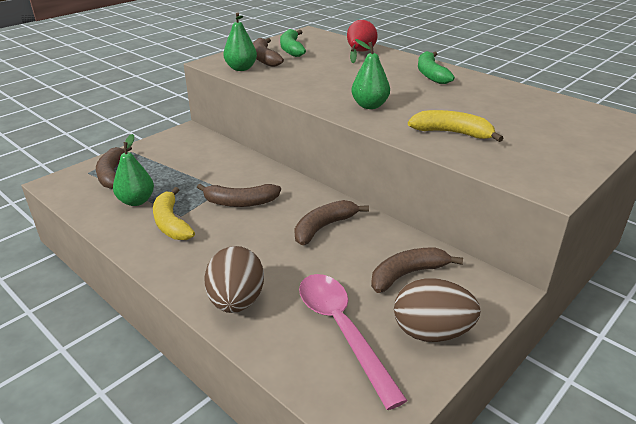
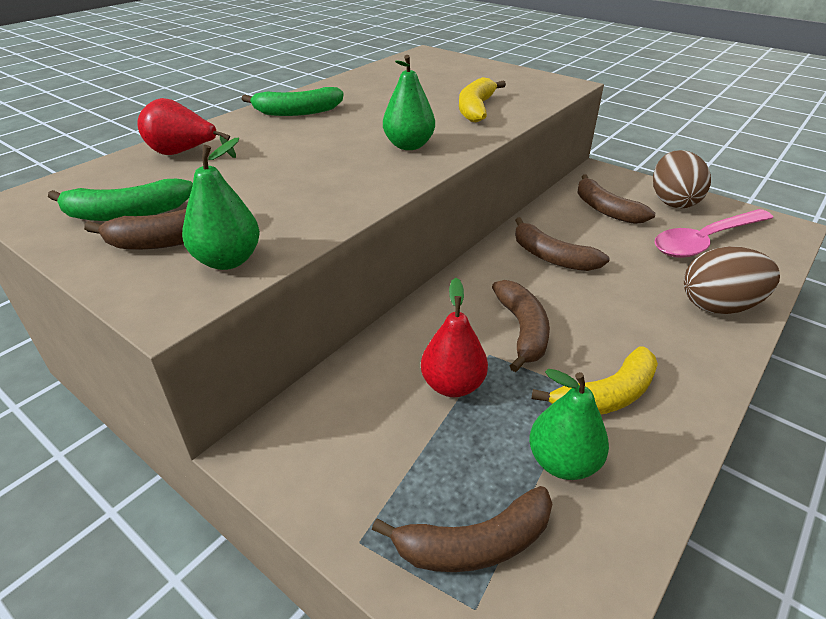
camera: 95 degrees left, 5 degrees up
none -> red pear [421,278,488,397]

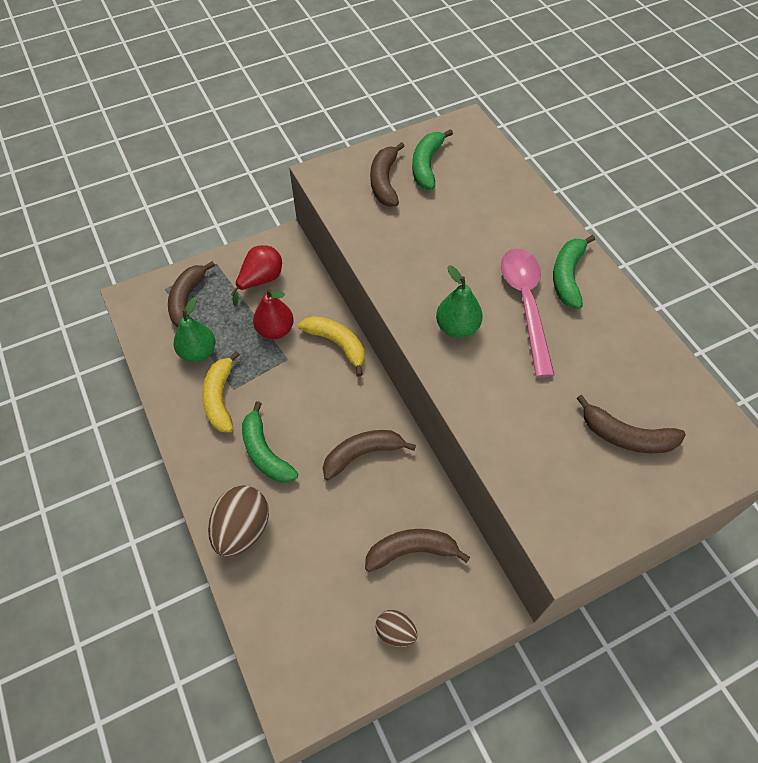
camera: 115 degrees right, 20 degrees up
red pear [137,98,236,158] -> red pear moved to [230,245,282,306]
green pear [182,138,260,270] -> none
yellow banana [459,77,506,122] -> yellow banana moved to [298,316,365,377]
brown banana [492,280,550,372] -> brown banana moved to [576,395,686,453]
brown egg [653,150,711,209] -> brown egg [376,610,418,647], size x0.56
pink spoon [654,209,773,258] -> pink spoon moved to [501,248,554,377]
none -> green banana [242,401,298,483]

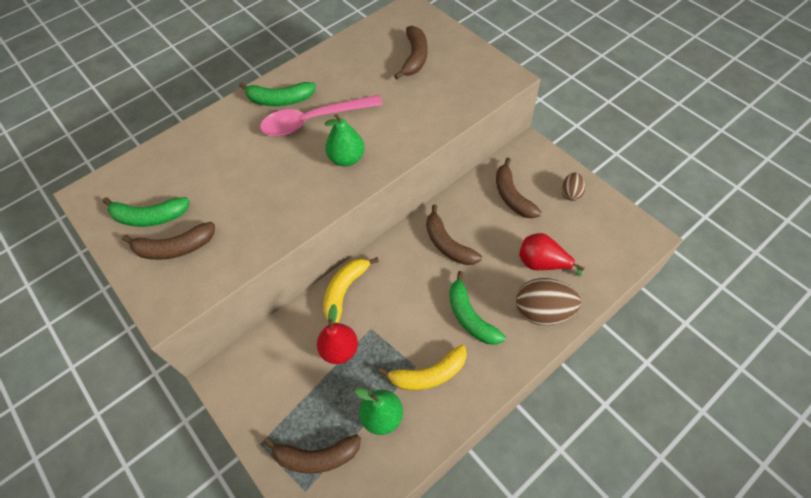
camera: 100 degrees left, 0 degrees up
red pear [230,245,282,306] -> red pear moved to [519,233,584,277]
green banana [242,401,298,483] -> green banana turned 105 degrees clockwise [449,271,506,345]

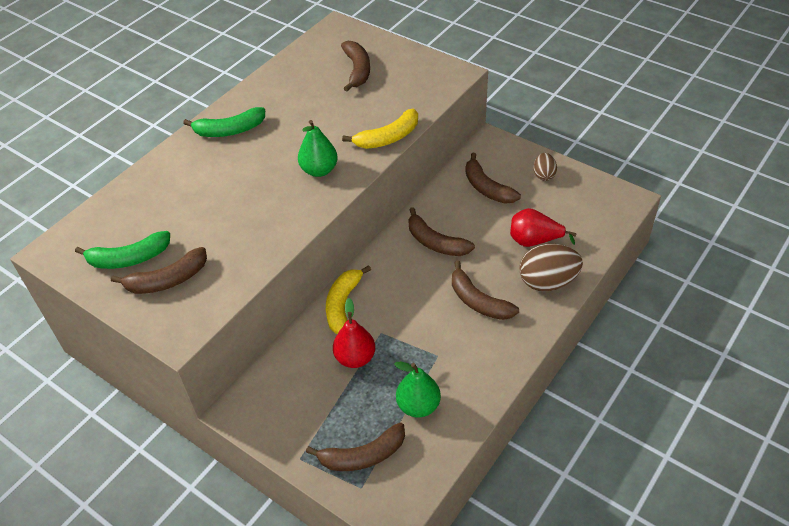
camera: 15 degrees left, 10 degrees down
pink spoon [260,95,383,136] -> none
yellow banana [378,345,467,390] -> yellow banana moved to [342,109,418,149]
green banana [449,271,506,345] -> brown banana [452,261,519,320]

